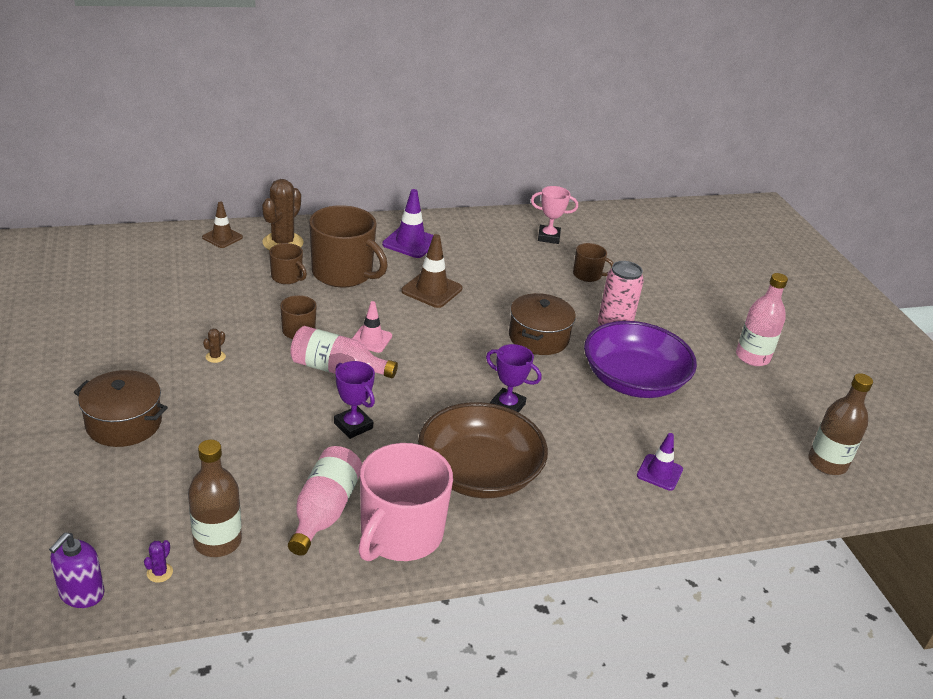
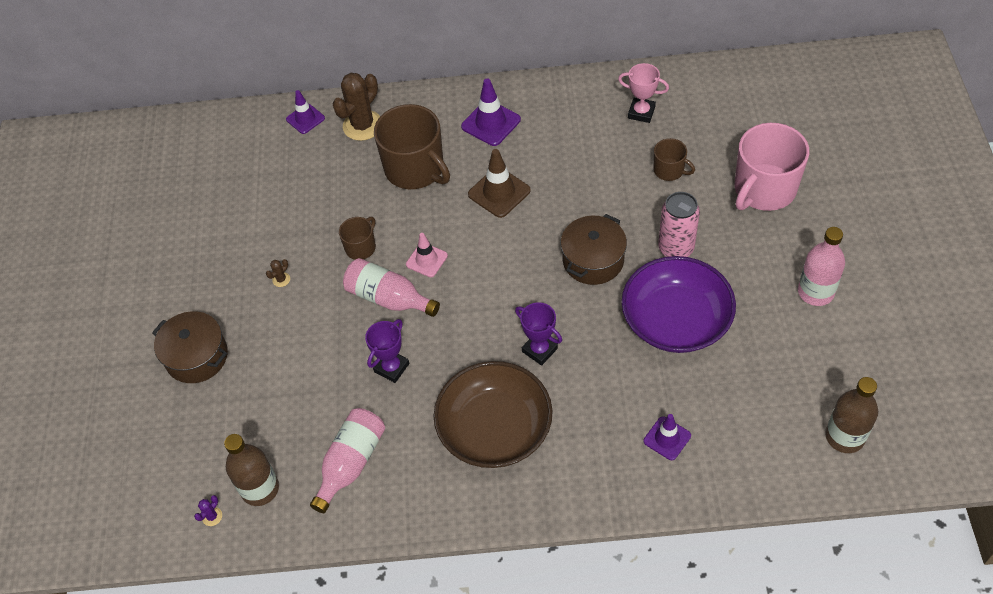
camera: 20 degrees right, 20 degrees up
purple soap dispenser [49,532,105,608] -> none
brown traffic cone [202,202,243,248] -> purple traffic cone [286,90,325,134]
brown mug [269,243,307,284] -> none
purple trophy [334,361,375,439] -> purple trophy turned 60 degrees clockwise [365,319,409,383]
pink mug [358,443,453,561] -> pink mug moved to [735,123,809,211]

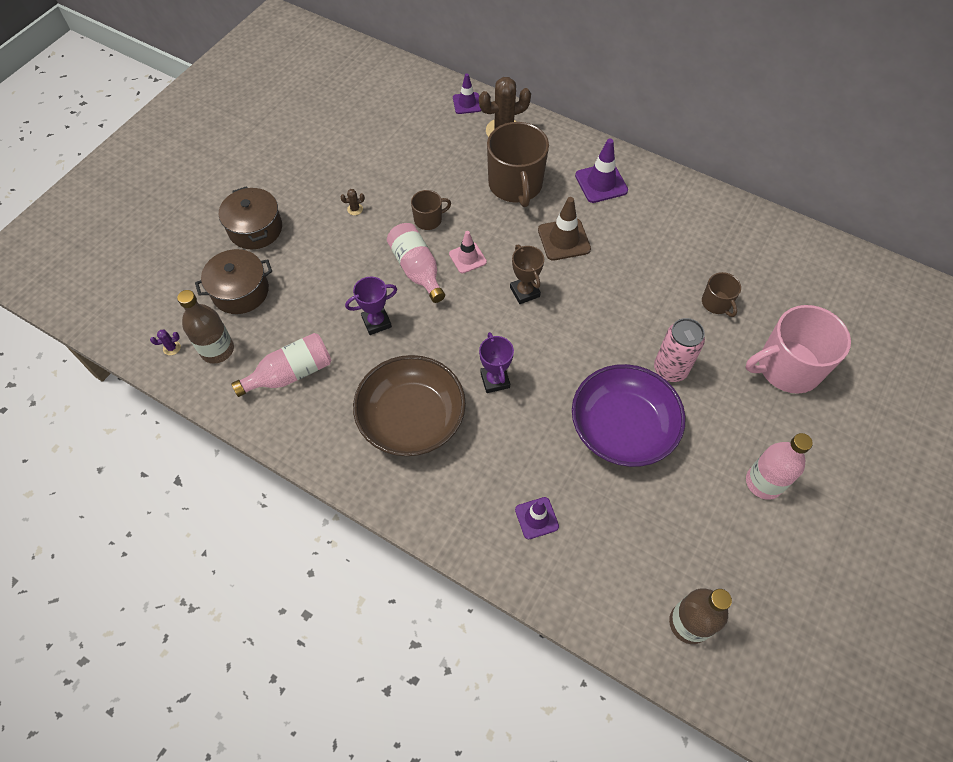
camera: 30 degrees right, 5 degrees up
brown pot [561,214,627,285] -> brown pot moved to [195,249,272,314]
pink trophy [618,63,669,123] -> none
none -> brown trophy [510,245,544,304]

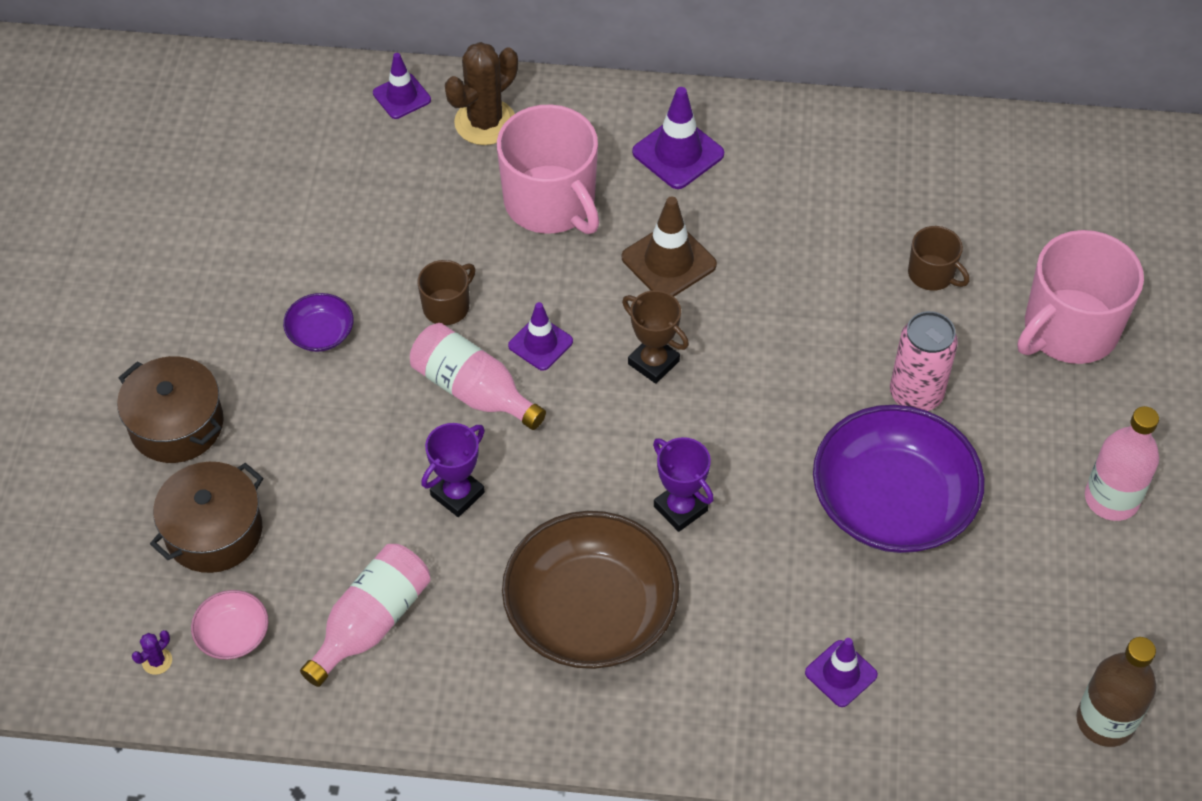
camera: 25 degrees left, 5 degrees down
brown bottle [177,290,234,363] -> pink bowl [191,590,269,660]
brown cactus [340,189,365,215] -> purple bowl [283,293,353,352]
pink traffic cone [449,231,487,273] -> purple traffic cone [508,302,573,371]
brown mug [487,122,549,207] -> pink mug [497,105,599,234]

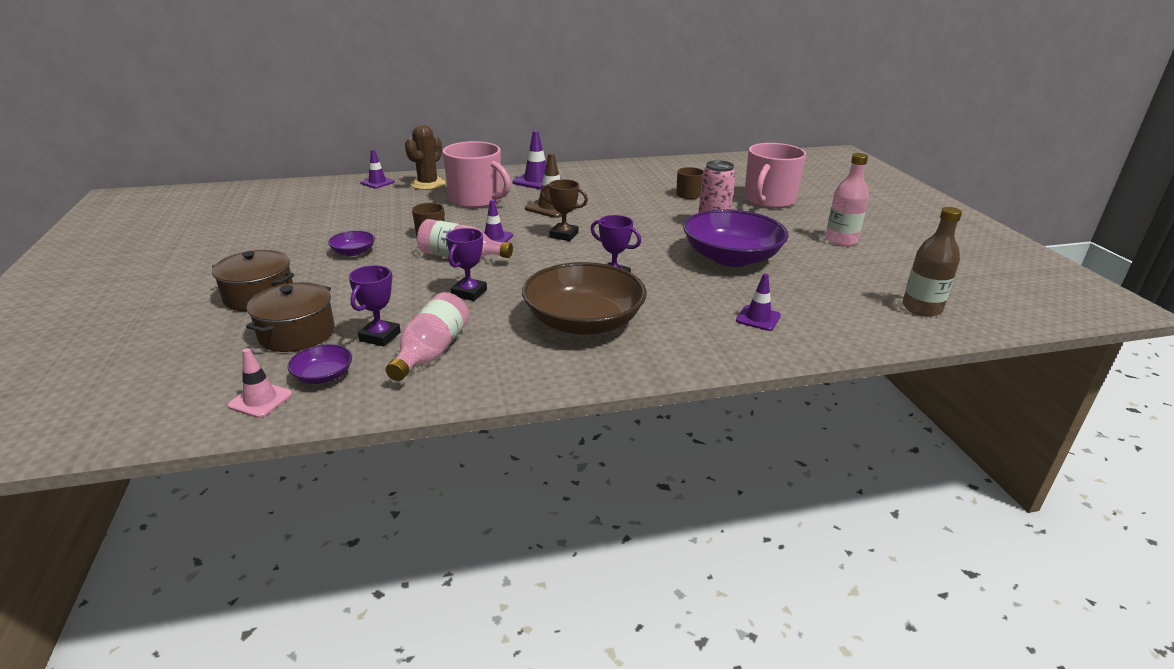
camera: 20 degrees left, 25 degrees down
purple cactus [132,630,172,675] -> pink traffic cone [228,348,292,418]
pink bowl [191,590,269,660] -> purple bowl [287,344,352,384]
none -> purple trophy [349,265,401,346]

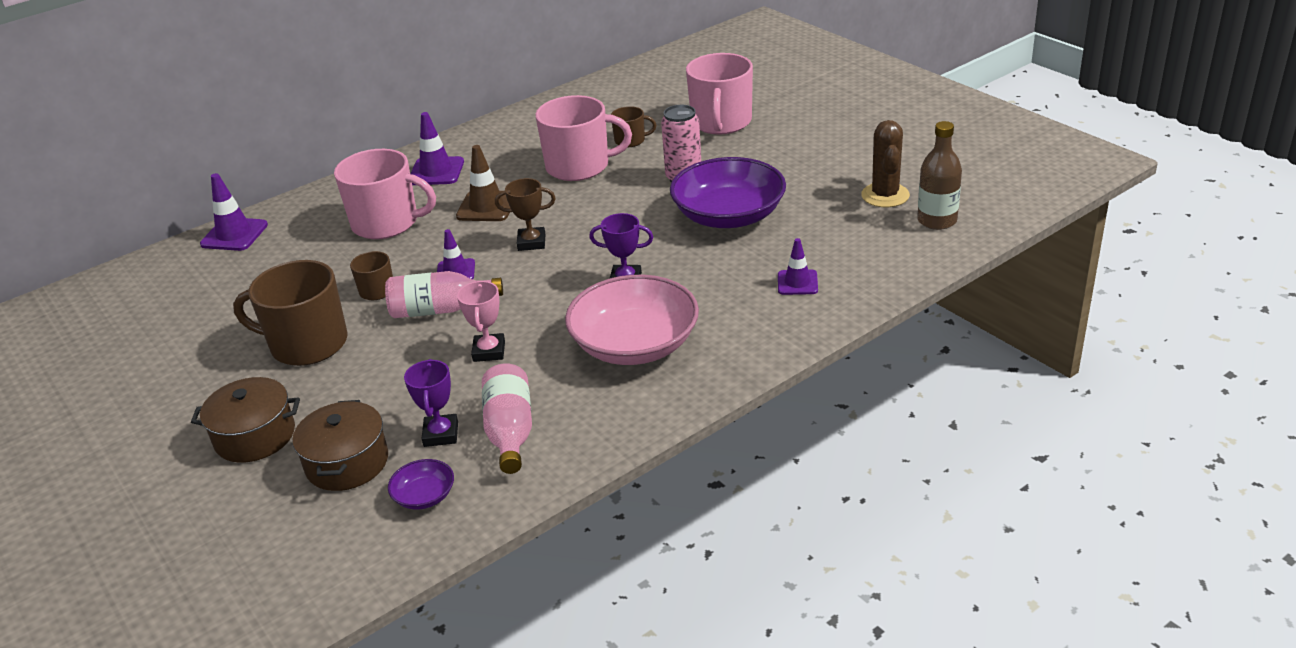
camera: 20 degrees left, 5 degrees up
pink traffic cone [228,348,292,418] -> none
purple bowl [328,231,375,256] -> brown mug [233,260,347,366]
purple traffic cone [360,149,395,189] -> purple traffic cone [200,173,268,251], size x1.51
brown cactus [405,124,445,190] -> brown cactus moved to [861,120,910,207]
purple trophy [446,228,487,301] -> pink trophy [457,281,505,362]
brown bowl [522,262,647,335] -> pink bowl [565,275,699,365]
pink bottle [825,153,869,246] -> none
none -> pink mug [535,95,632,181]

